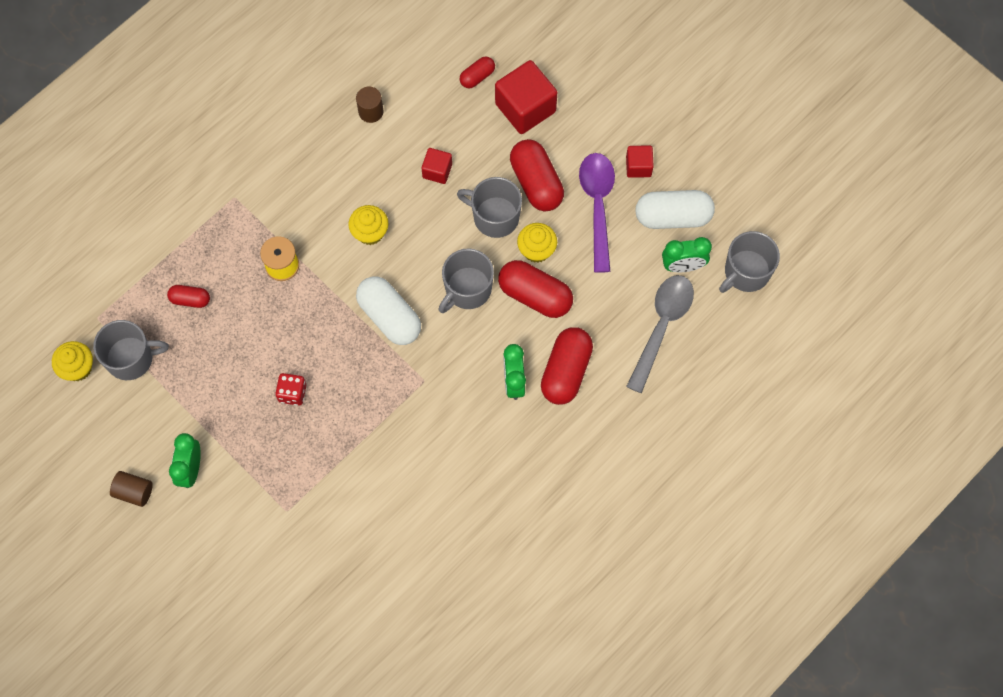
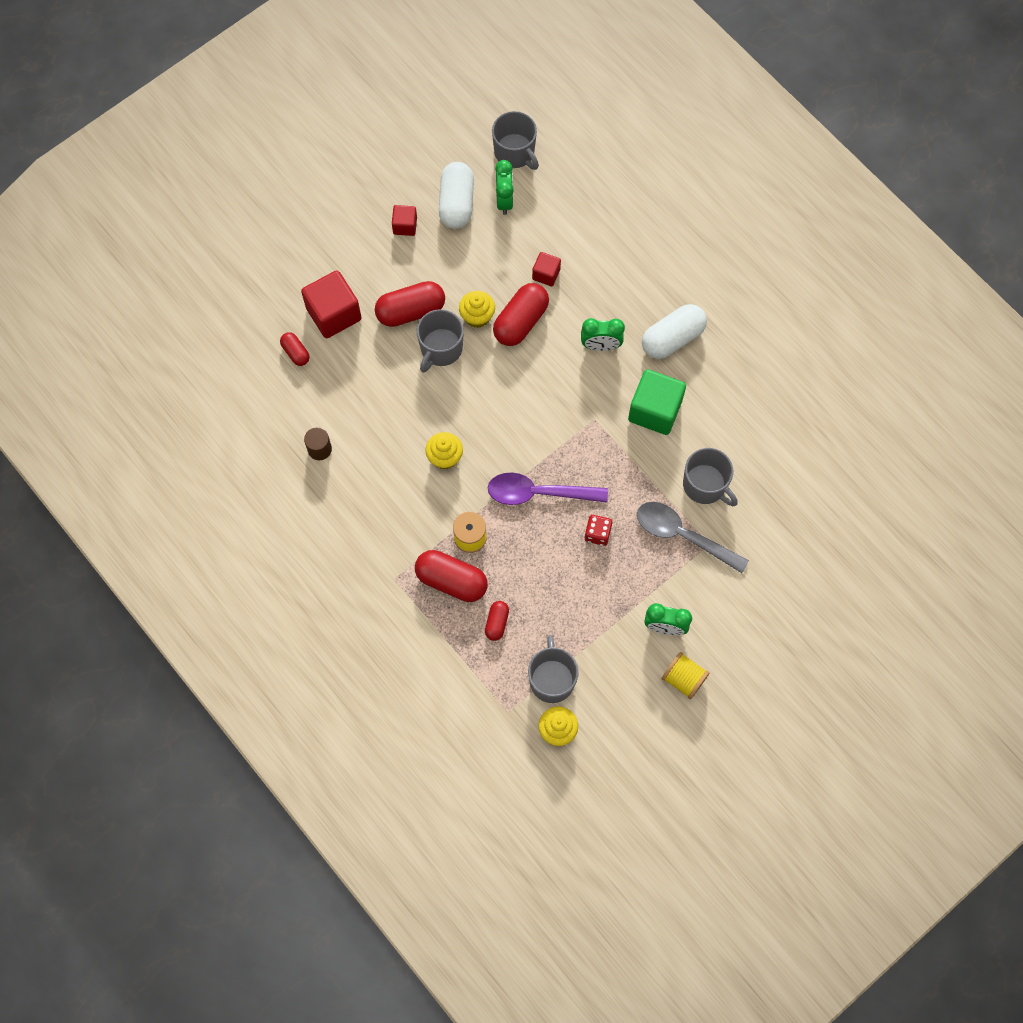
camera: 85 degrees left, 0 degrees up
brown cylinder [110,471,153,507] -> yellow spool [661,652,710,700]
white capsule [356,277,421,345] -> white capsule moved to [642,304,707,359]
red cube [422,148,452,184] -> red cube moved to [532,252,561,286]
grey mug [439,248,494,313] -> grey mug moved to [683,448,738,506]
red capsule [541,327,593,405] -> red capsule moved to [415,550,488,602]
purple spoon [579,153,615,273] -> purple spoon moved to [487,473,608,505]
grey spoon [626,275,694,393] -> grey spoon moved to [637,502,749,573]
none -> green cube [628,369,686,435]

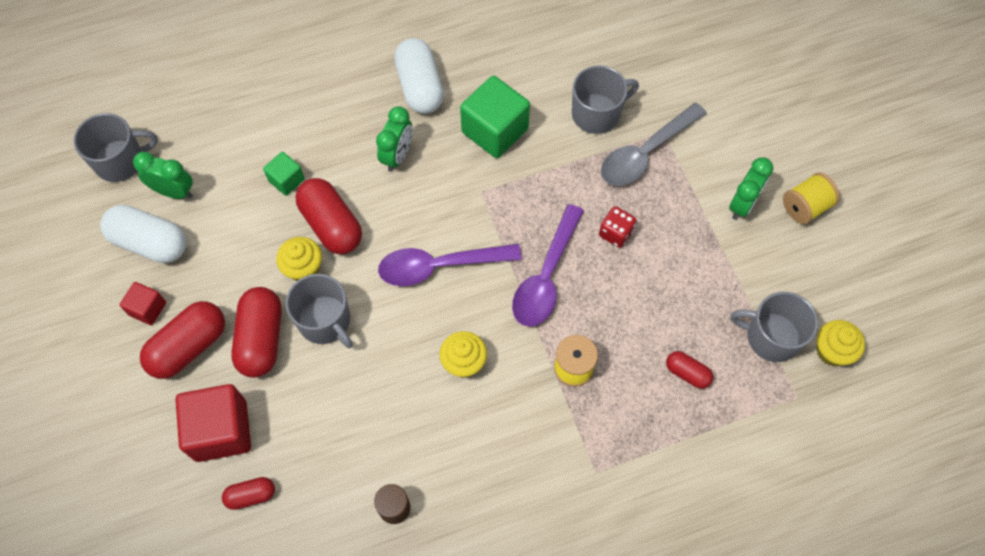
camera: 70 degrees left, 5 degrees down
red capsule [415,550,488,602] -> red capsule moved to [140,301,225,379]
red cube [532,252,561,286] -> green cube [263,152,305,196]
none -> purple spoon [378,244,522,286]

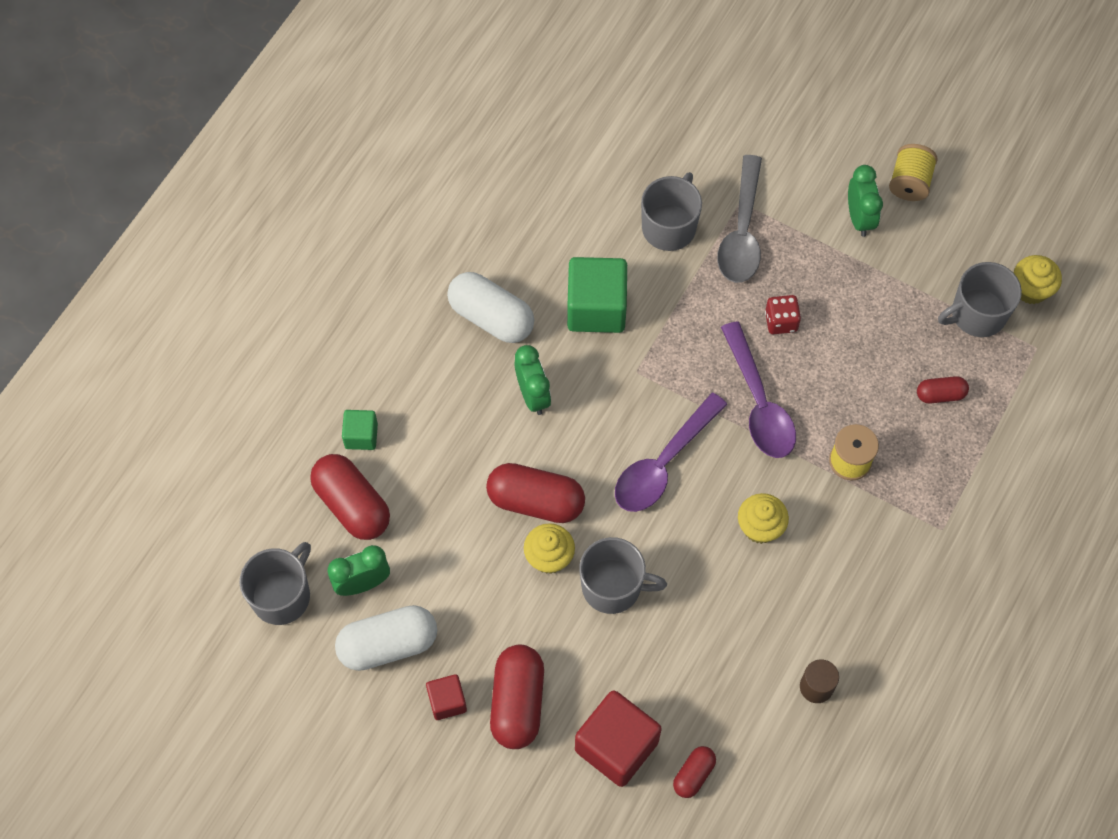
camera: 40 degrees left, 0 degrees up
red capsule [231,287,282,378] -> red capsule moved to [310,454,390,540]
green cube [263,152,305,196] -> green cube moved to [342,410,378,450]

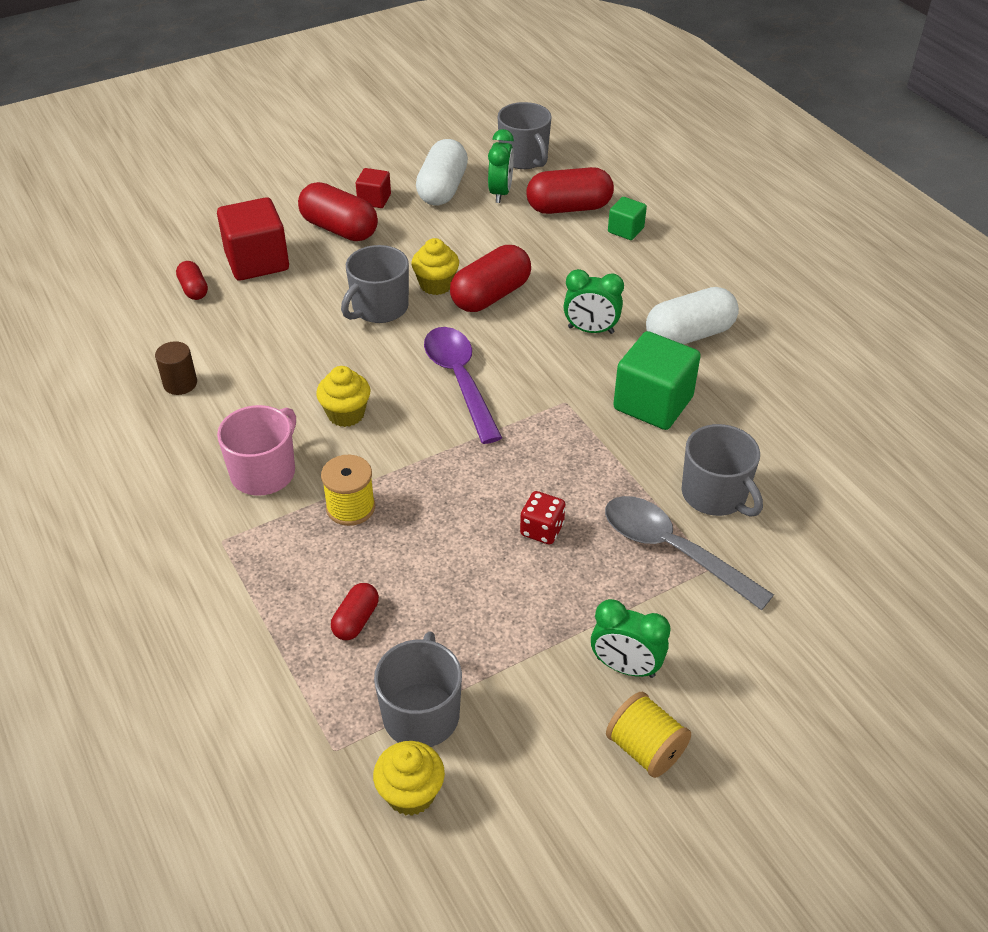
camera: 120 degrees right, 20 degrees down
purple spoon [721,321,796,458] -> none
none -> pink mug [217,405,296,496]

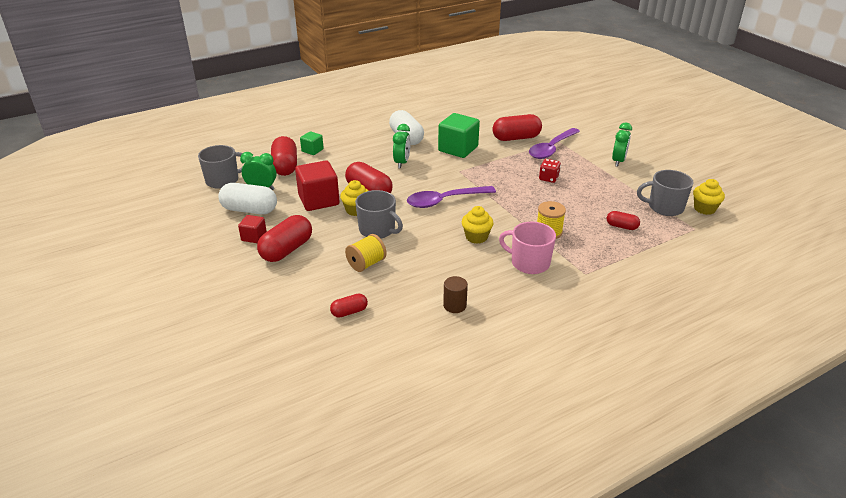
camera: 90 degrees left, 10 degrees down
red cube [217,197,289,281] -> red cube moved to [295,160,340,211]
grey spoon [605,496,774,610] -> purple spoon [529,128,580,159]
yellow spool [606,692,691,778] -> yellow spool moved to [345,234,387,272]
grey mug [682,424,763,517] -> red capsule [492,114,542,141]

